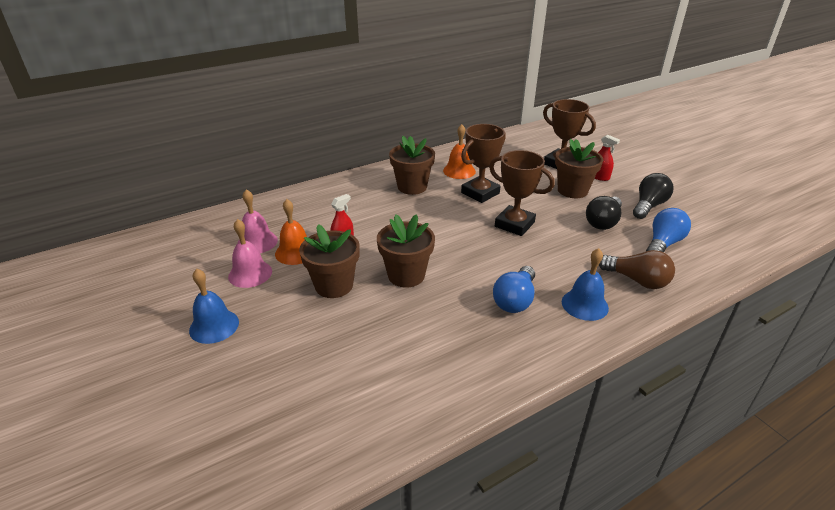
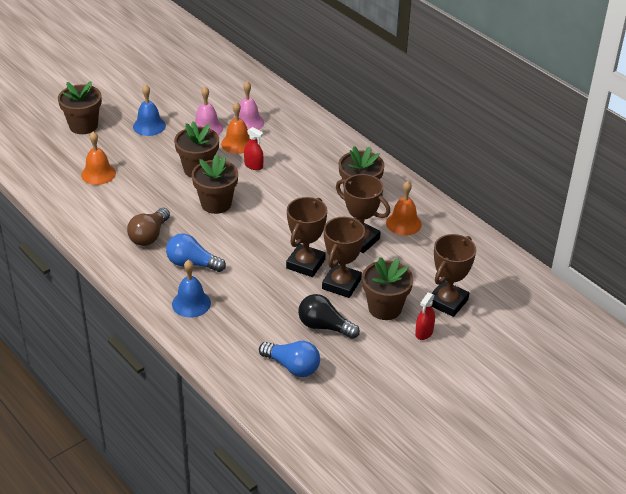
camera: 80 degrees right, 5 degrees up
brown light bulb [599,250,675,289] -> brown light bulb moved to [127,208,170,246]
black light bulb [633,173,673,219] -> none
none -> brown flower pot [58,81,102,134]
none -> orange bell [81,132,116,185]
none -> brown trophy [322,217,365,298]

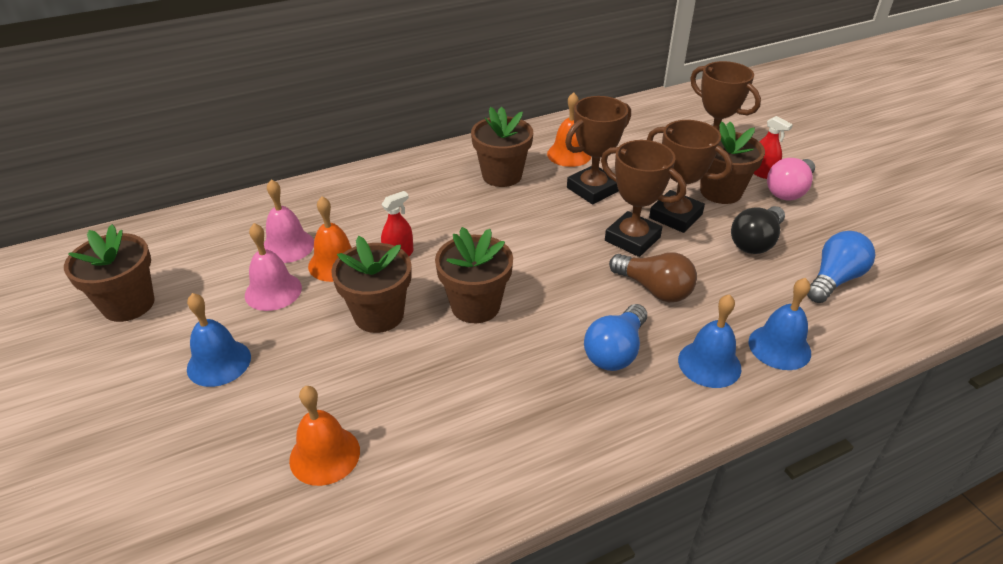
camera: 75 degrees left, 0 degrees up
brown flower pot [58,81,102,134] -> brown flower pot moved to [64,224,155,322]
brown light bulb [127,208,170,246] -> brown light bulb moved to [609,252,697,302]
none -> blue bell [749,278,811,370]
none -> pink light bulb [767,158,815,201]

